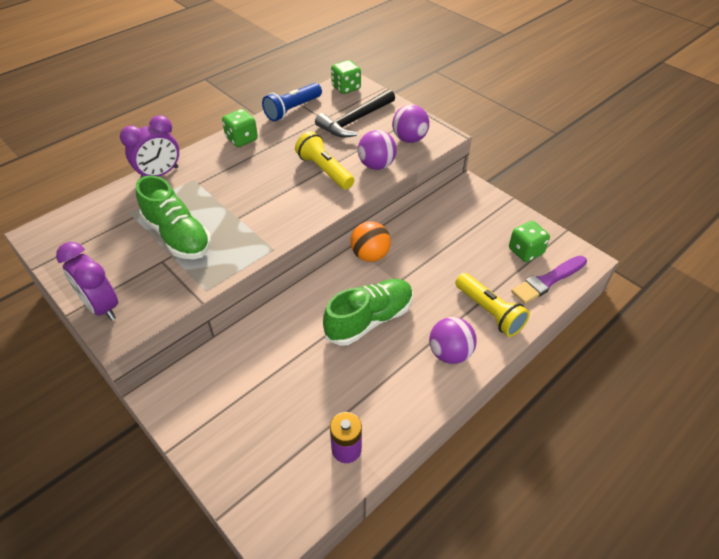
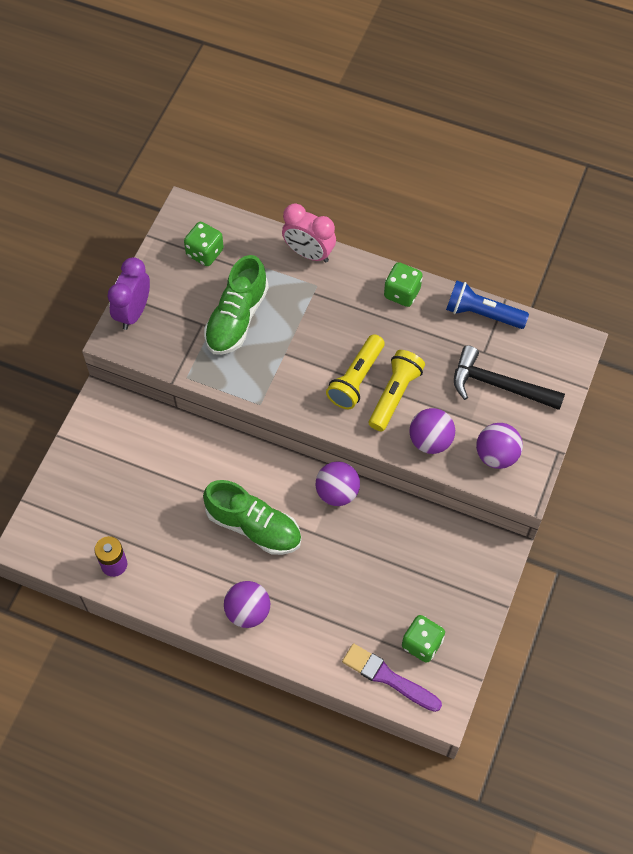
camera: 65 degrees right, 15 degrees up
purple clock [120,115,179,178] -> pink clock [282,203,336,263]
green dice [331,60,361,94] -> green dice moved to [184,222,224,266]
orange ball [350,221,391,262] -> purple ball [316,461,360,506]
yellow flashlight [455,273,530,337] -> yellow flashlight moved to [326,334,384,409]

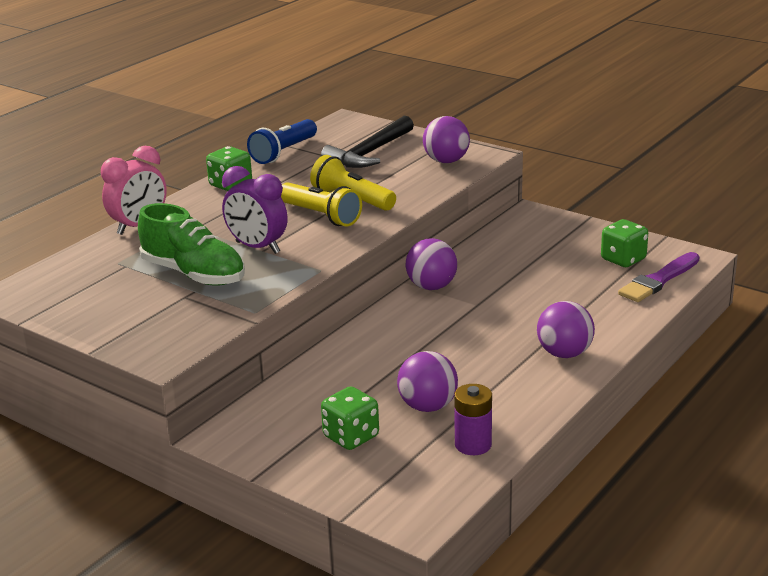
camera: 75 degrees left, 35 degrees down
purple clock [107,257,150,330] -> purple clock moved to [222,166,288,254]
green dice [184,222,224,266] -> green dice moved to [321,386,379,450]
green shoe [203,480,301,555] -> none
purple ball [409,408,455,454] -> purple ball moved to [397,351,458,412]

